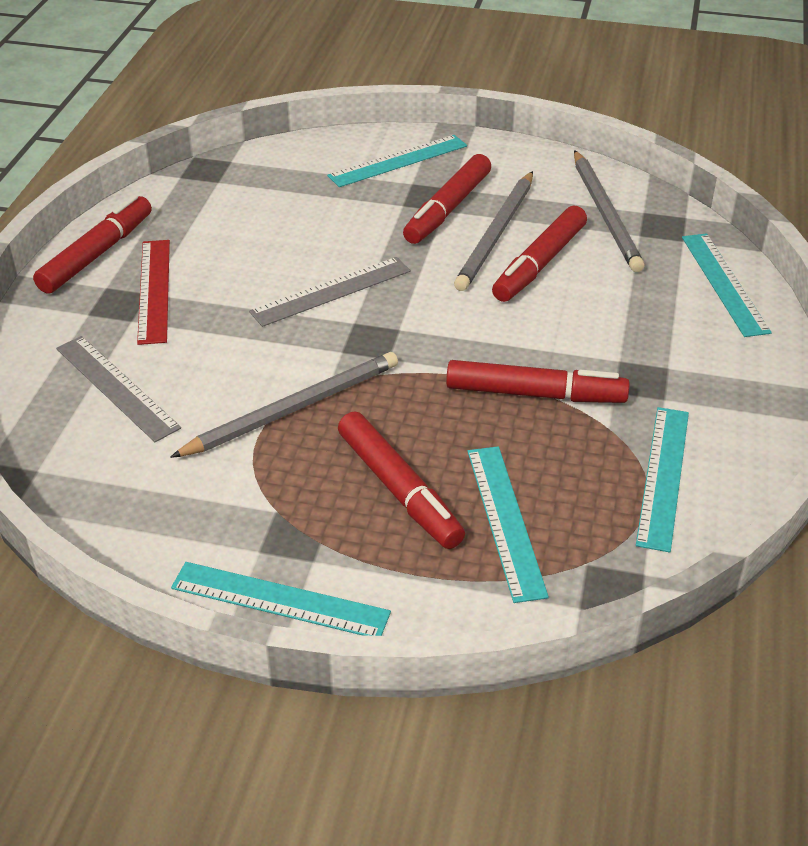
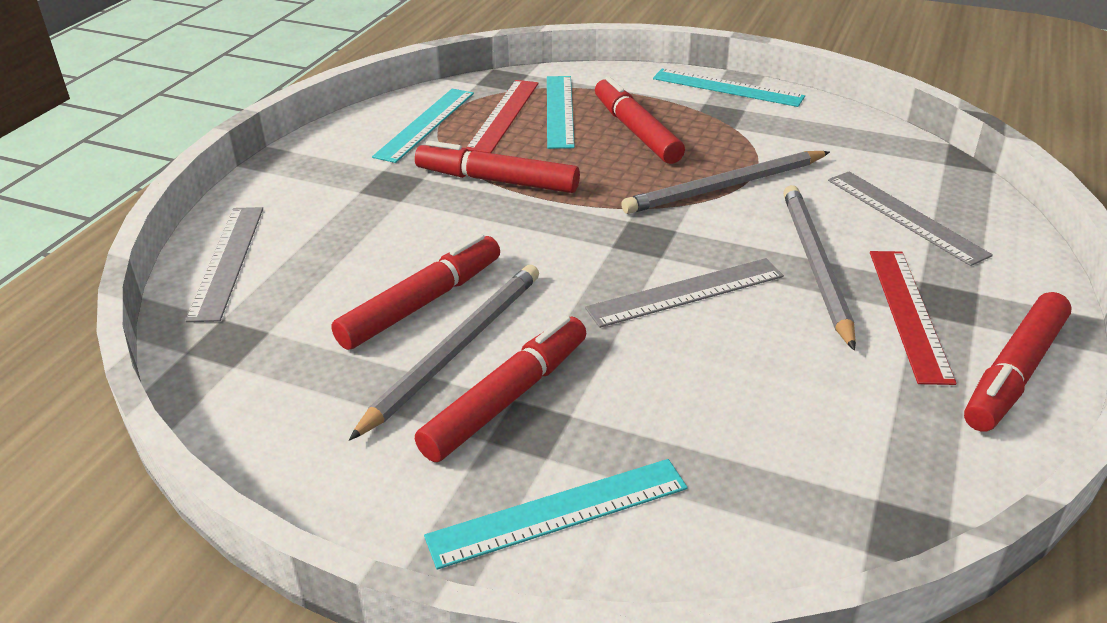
camera: 170 degrees left, 5 degrees down
grey pencil [574,150,645,272] -> grey pencil moved to [783,185,856,351]
turquoise ruler [682,233,772,337] -> grey ruler [185,207,263,322]
none -> red ruler [466,80,539,153]

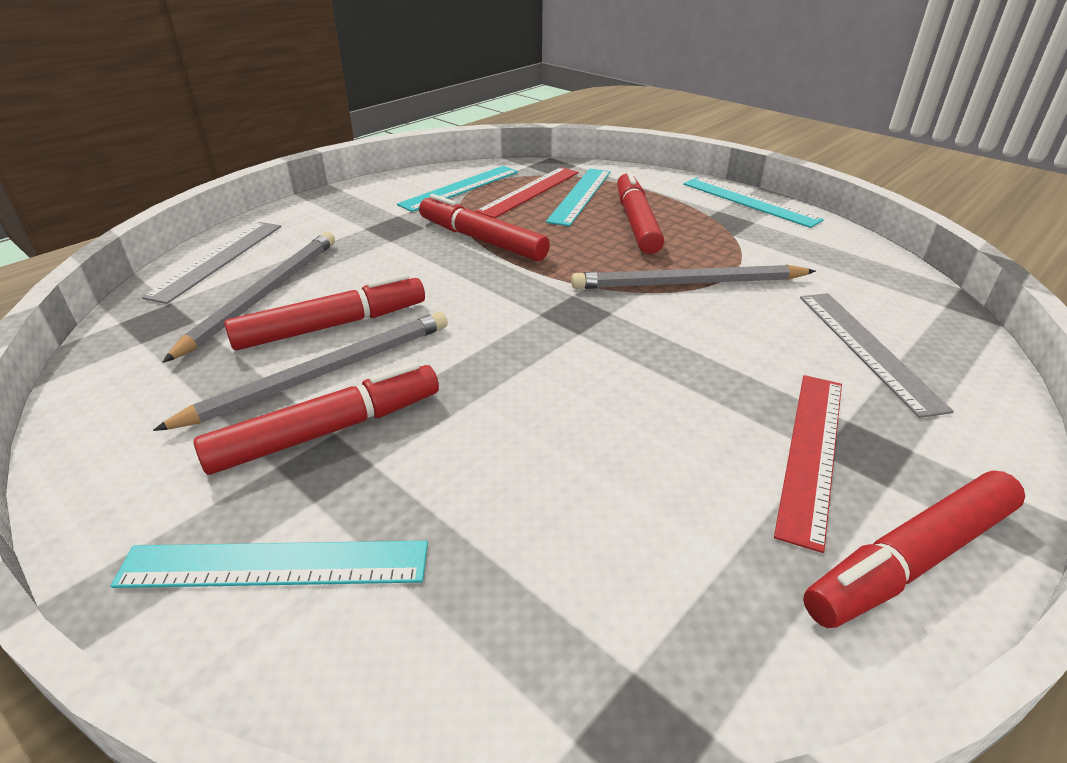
camera: 20 degrees right, 0 degrees up
grey ruler [585,258,784,328] -> none
grey pencil [783,185,856,351] -> grey pencil moved to [162,232,335,363]

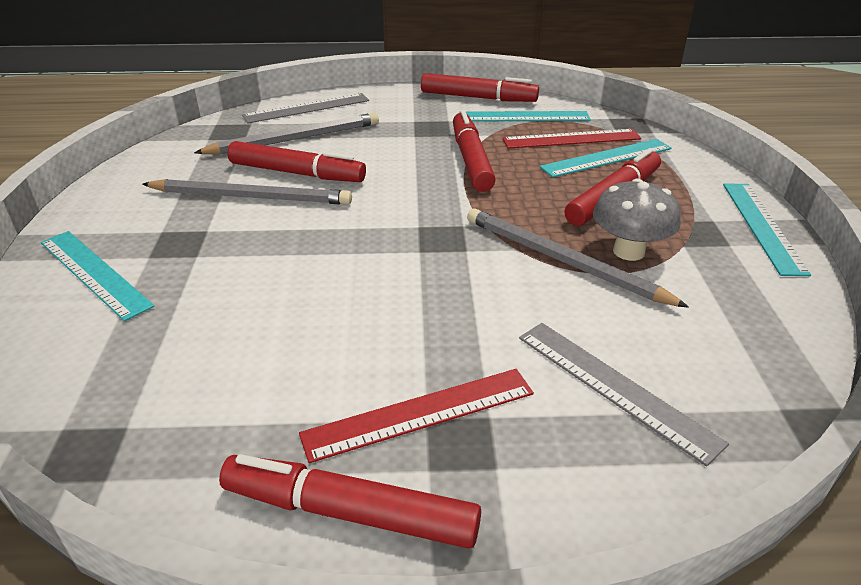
camera: 45 degrees right, 0 degrees up
red marker [194,362,439,475] -> red marker moved to [421,73,539,102]
grey ruler [800,293,954,418] -> grey ruler turned 75 degrees counterclockwise [519,323,729,466]
none -> grey mushroom [593,178,681,261]

